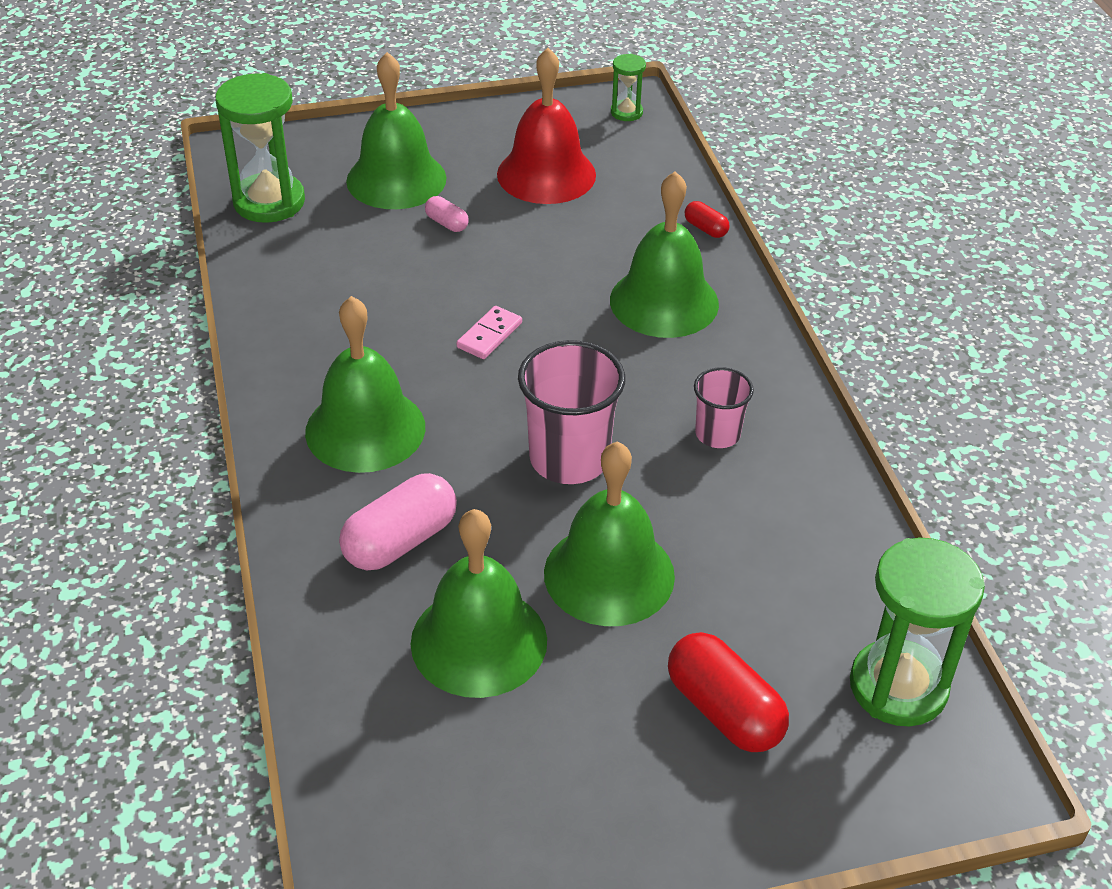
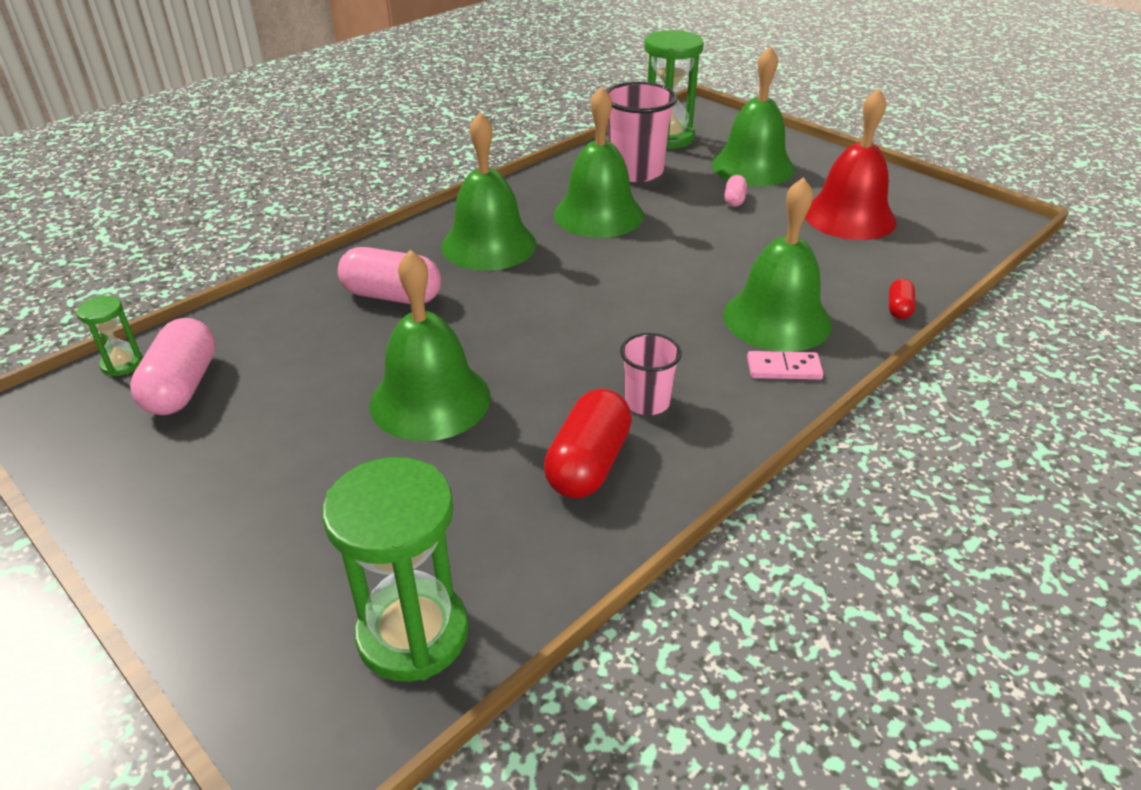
camera: 60 degrees right, 5 degrees down
green bell [411,509,547,698] -> green bell moved to [554,87,644,238]
pink domino [457,306,522,359] -> pink domino moved to [747,351,824,380]
pink cup [518,340,625,484] -> pink cup moved to [606,82,677,182]
green hourglass [611,54,646,121] -> green hourglass moved to [76,296,143,376]
red capsule [668,632,789,752] -> red capsule moved to [544,389,632,498]
none -> pink capsule [130,318,216,415]

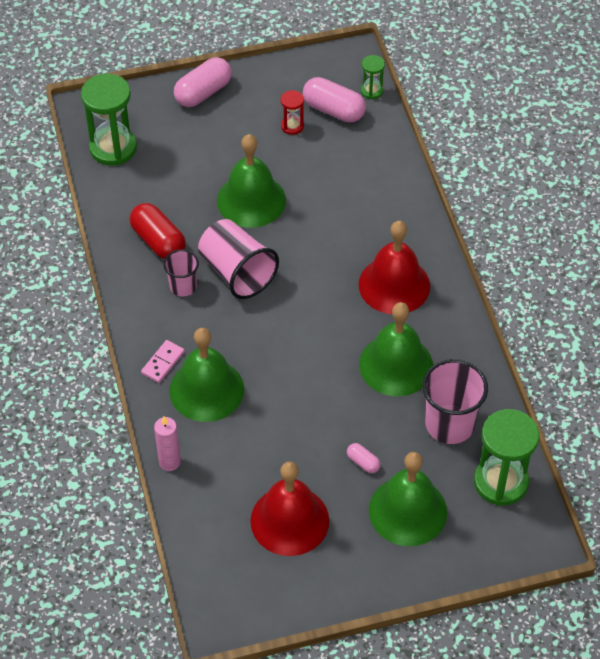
camera: 120 degrees right, 15 degrees up
pink capsule [338,247,441,304] -> pink capsule moved to [174,57,232,107]
green bell [441,113,537,271] -> red bell [359,221,430,314]
red capsule [889,279,915,319] -> pink candle [154,416,181,471]
none -> pink cup [198,219,279,299]
none -> red hourglass [281,90,304,135]

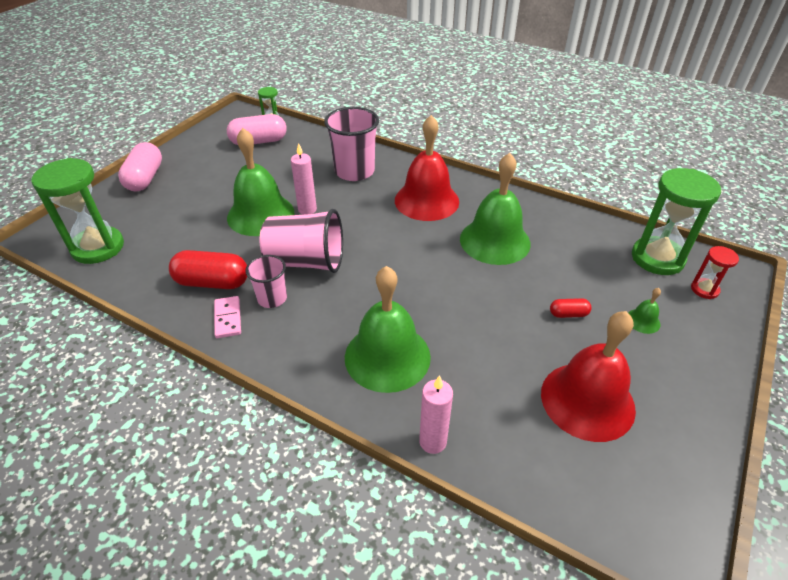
camera: 45 degrees left, 10 degrees down
pink domino [141,340,185,383] -> pink domino moved to [214,296,241,338]
red hourglass [281,90,304,135] -> red hourglass moved to [691,246,739,299]
pink capsule [347,443,381,473] -> red capsule [550,298,592,318]
green bell [369,452,447,546] -> green bell [628,288,661,334], size x0.41
pink cup [422,359,488,444] -> pink cup moved to [324,107,379,181]
none -> pink candle [291,143,317,215]

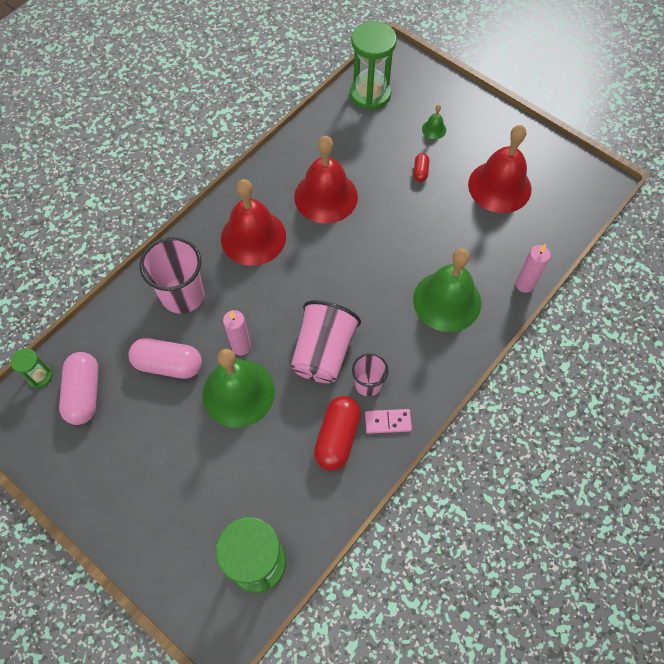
camera: 80 degrees left, 20 degrees up
pink capsule [118,142,162,191] -> pink capsule moved to [128,338,202,379]
green bell [460,153,531,265] -> red bell [294,136,358,224]
red hourglass [691,246,739,299] -> none

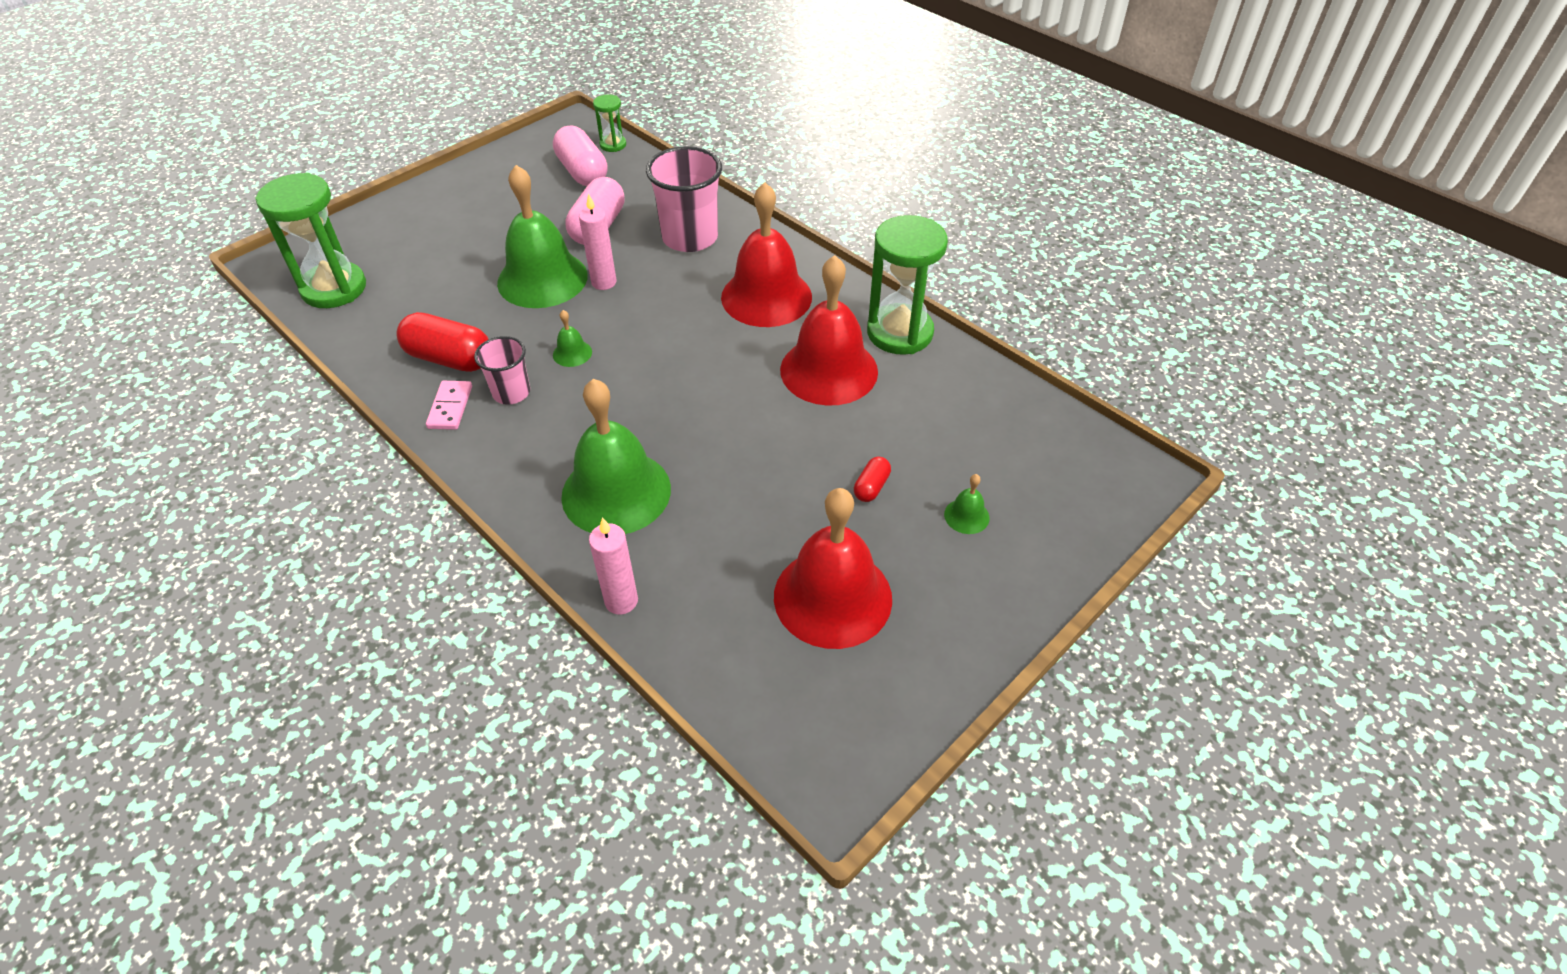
camera: 95 degrees right, 15 degrees down
pink capsule [59,352,99,425] -> pink capsule turned 60 degrees clockwise [553,126,608,186]
pink cup [291,300,361,383] -> green bell [553,310,592,367]
green hourglass [350,21,397,110] -> green hourglass moved to [867,215,948,355]
red capsule [414,153,429,182] -> red capsule turned 75 degrees counterclockwise [854,457,891,502]

